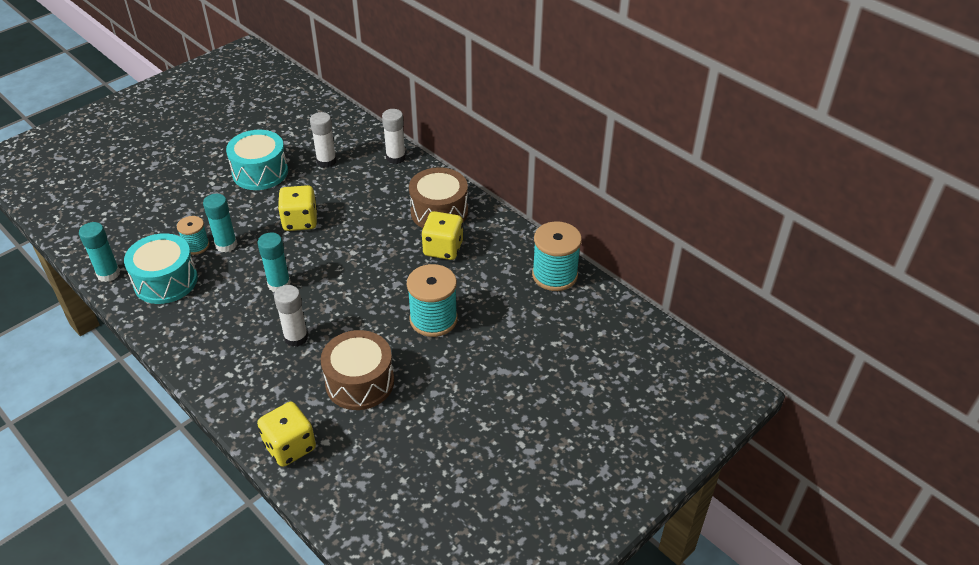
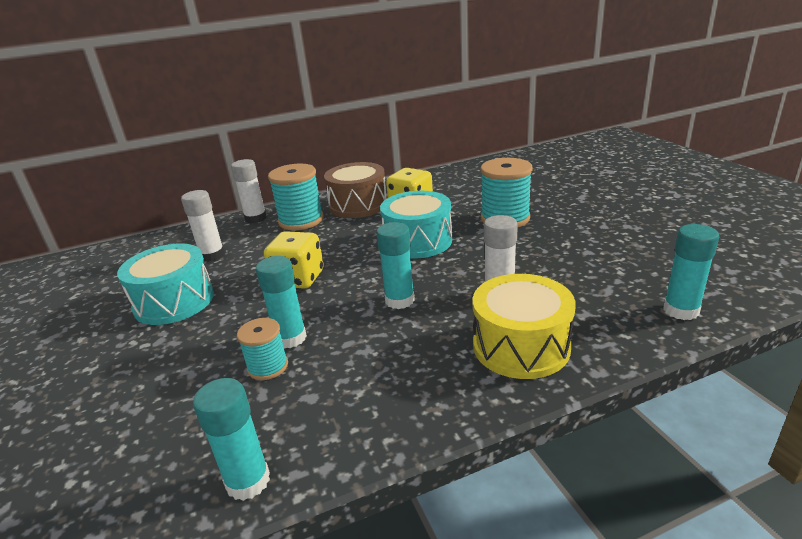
camera: 65 degrees left, 15 degrees down
turquoise drum [124,233,198,304] -> turquoise drum moved to [380,191,452,258]
yellow dice [257,402,316,467] -> turquoise glue stick [663,224,719,320]
brown drum [321,330,394,410] -> none
turquoise spool [532,221,582,291] -> turquoise spool moved to [268,164,324,230]
none -> yellow drum [472,274,576,379]

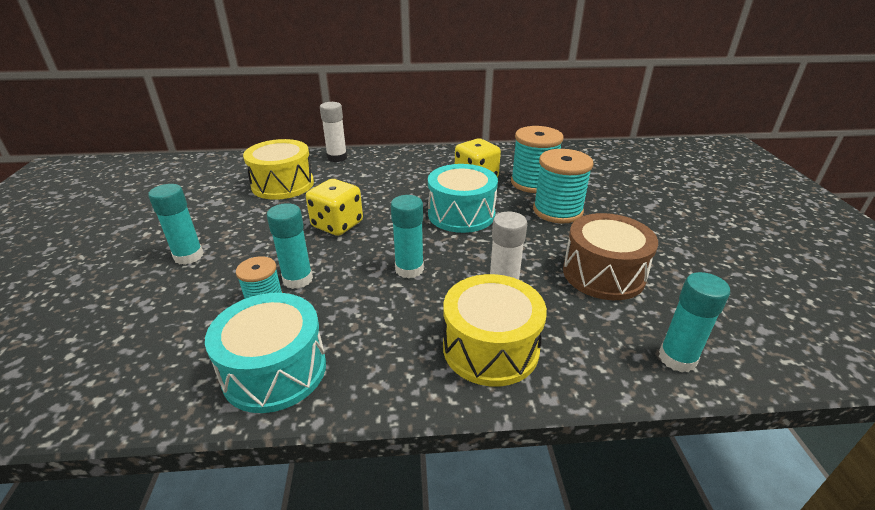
camera: 15 degrees right, 5 degrees up
turquoise drum [117,244,214,325] -> turquoise drum moved to [205,293,326,413]
white glue stick [181,190,225,262] -> yellow drum [243,139,314,200]
turquoise glue stick [193,378,270,501] -> turquoise glue stick moved to [148,184,204,265]
turquoise spool [268,164,324,230] -> turquoise spool moved to [511,126,563,193]
brown drum [324,162,387,218] -> brown drum moved to [563,213,658,300]

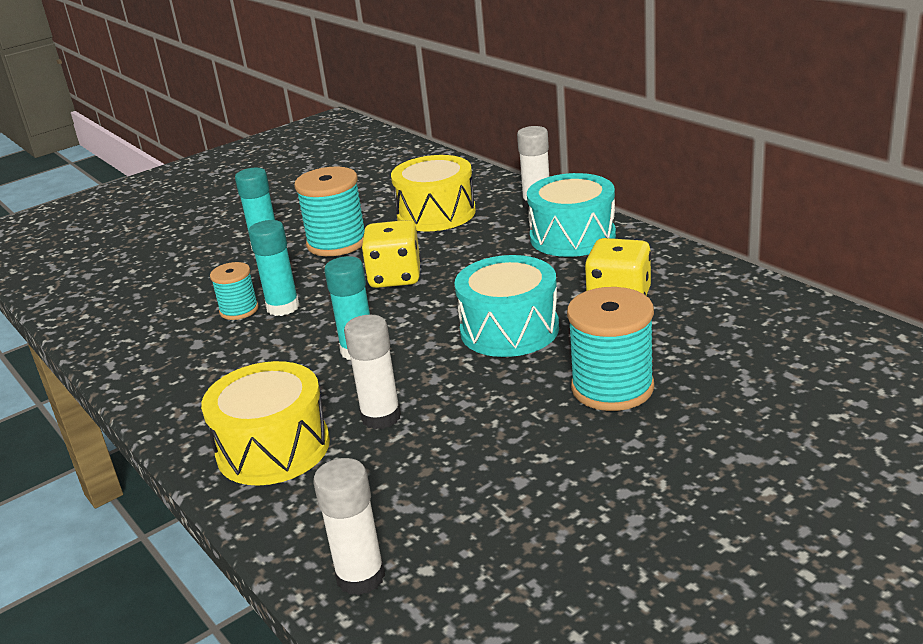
camera: 60 degrees right, 5 degrees down
turquoise drum [205,293,326,413] -> turquoise drum moved to [527,173,616,257]
turquoise spool [511,126,563,193] -> turquoise spool moved to [294,167,365,256]
brown drum [563,213,658,300] -> none
turquoise glue stick [659,272,730,372] -> white glue stick [313,458,385,595]

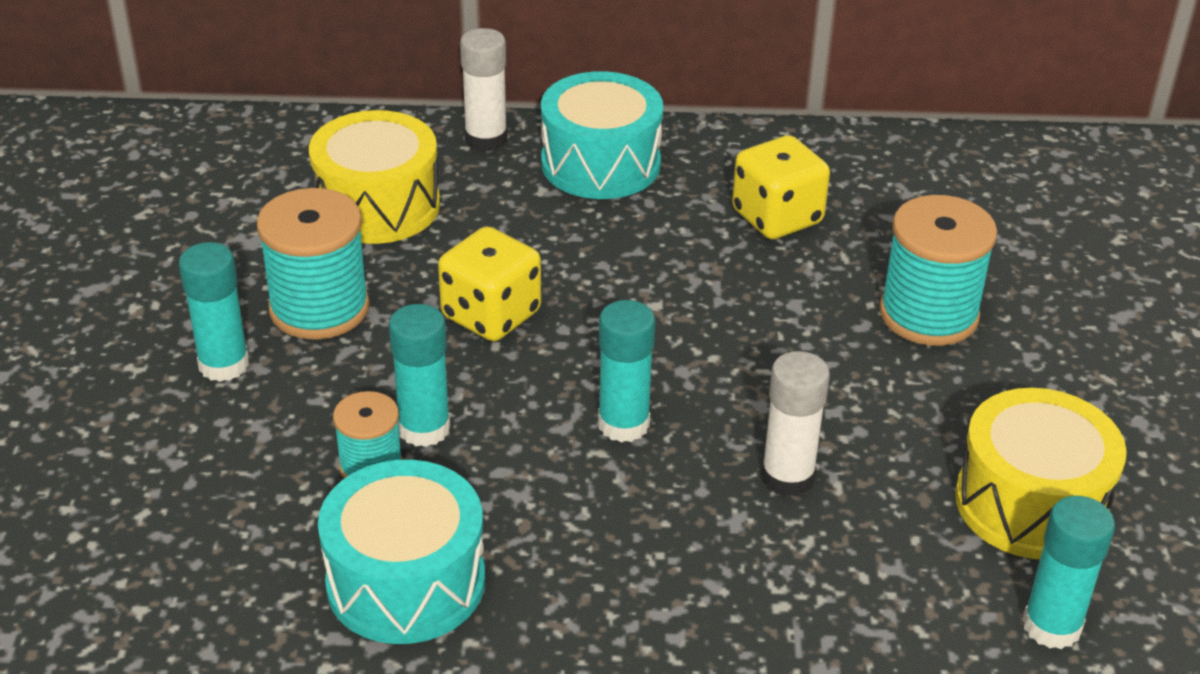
camera: 55 degrees left, 10 degrees up
yellow drum [201,361,330,486] -> yellow drum moved to [955,388,1127,559]
white glue stick [313,458,385,595] -> turquoise glue stick [1022,496,1115,649]
turquoise drum [455,255,559,357] -> turquoise drum moved to [318,460,485,644]

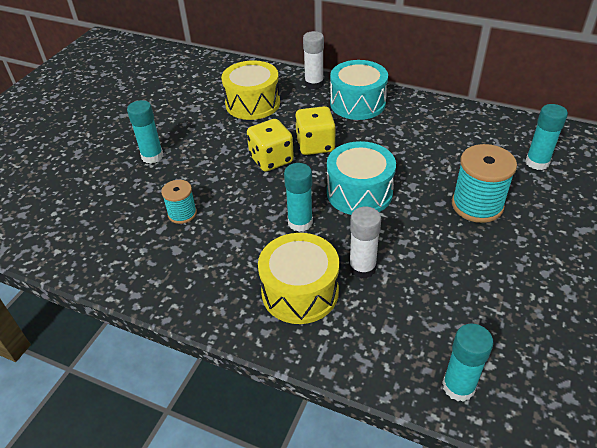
camera: 25 degrees right, 5 degrees up
turquoise spool [257,188,370,340] -> none
turquoise drum [318,460,485,644] -> turquoise drum moved to [327,141,396,215]
turquoise glue stick [389,304,451,447] -> turquoise glue stick moved to [525,104,568,170]
yellow dice [732,135,830,239] -> yellow dice moved to [295,106,336,155]
yellow drum [955,388,1127,559] -> yellow drum moved to [258,233,339,324]

